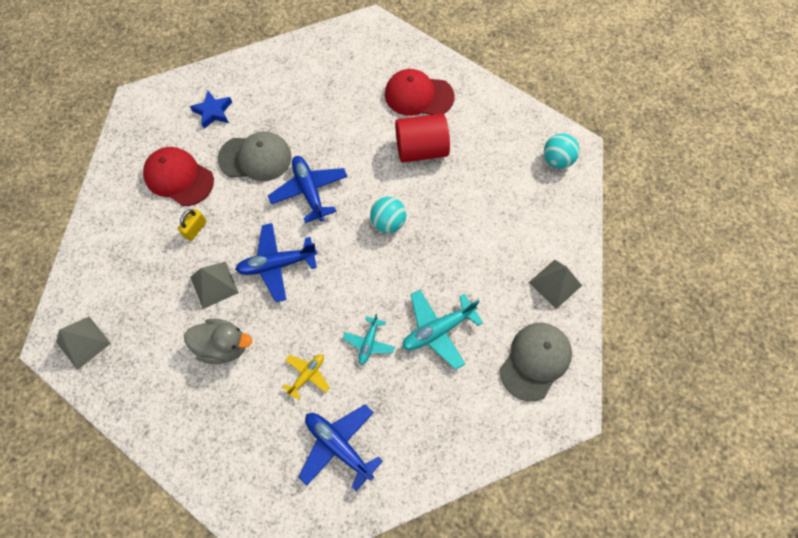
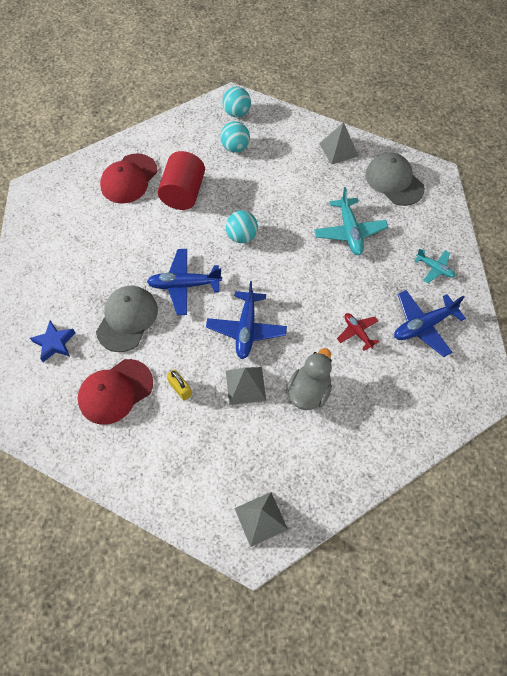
camera: 70 degrees left, 5 degrees down
yellow plane [282,354,330,400] -> red plane [337,313,379,351]
turquoise plane [343,314,395,365] -> turquoise plane moved to [414,248,455,283]
none -> turquoise ball [220,121,250,153]

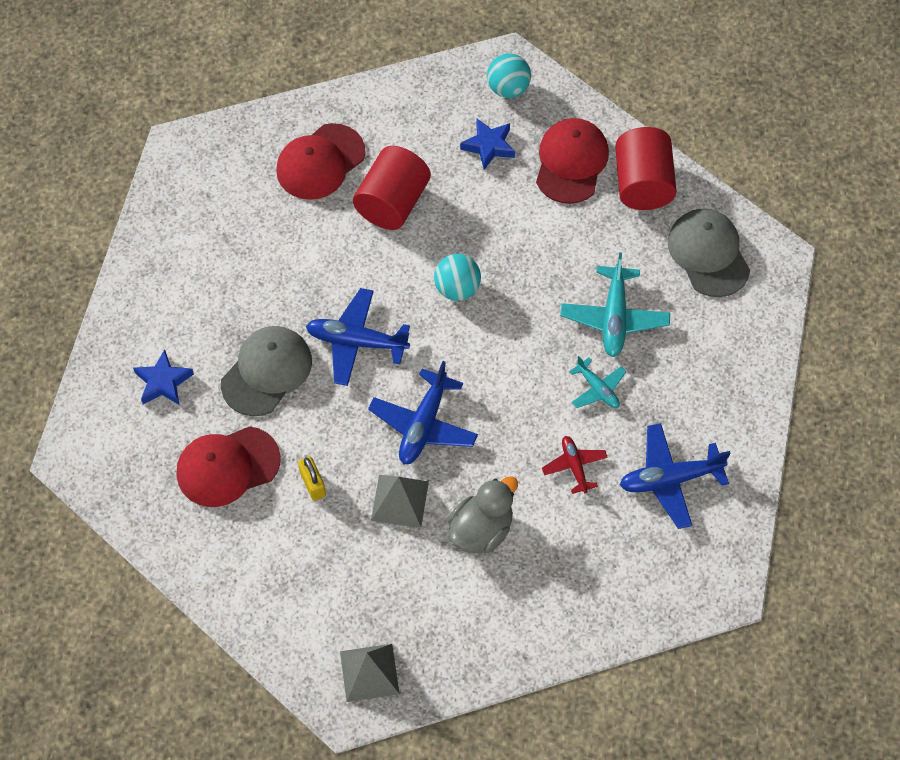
camera: 15 degrees right, 0 degrees up
turquoise ball [220,121,250,153] -> blue star [460,119,515,170]
grey pyramid [319,122,358,165] -> red cylinder [615,127,677,210]
turquoise plane [414,248,455,283] -> turquoise plane moved to [569,356,627,408]
none -> red cap [536,118,609,204]

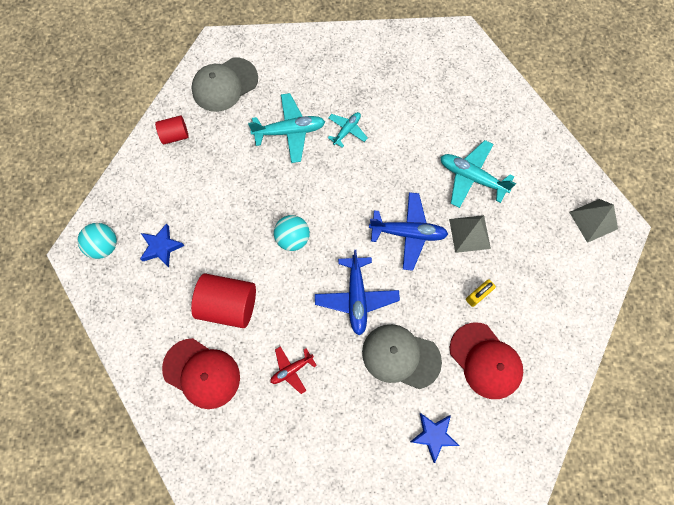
camera: 105 degrees left, 10 degrees up
grey duck [448,476,518,553] -> turquoise plane [440,140,516,208]
red cap [536,118,609,204] -> none
red plane [542,436,608,494] -> red plane moved to [270,346,317,394]
red cylinder [615,127,677,210] -> red cylinder [155,115,189,145], size x0.56
blue plane [620,423,731,529] -> none

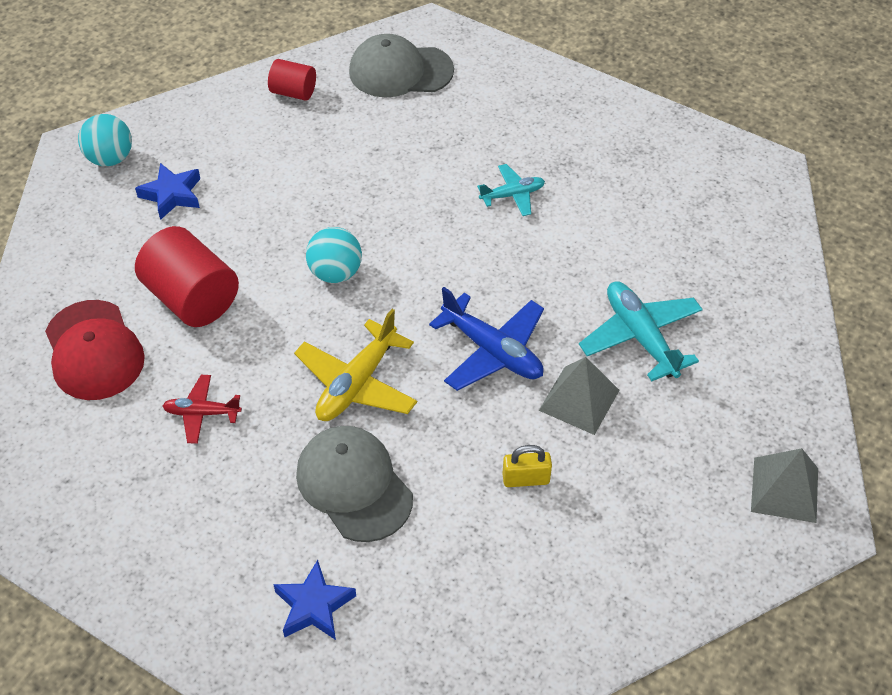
camera: 35 degrees right, 20 degrees down
turquoise plane [248,93,325,163] -> none
blue plane [315,250,400,336] -> yellow plane [294,309,417,421]
red cap [450,323,523,399] -> none

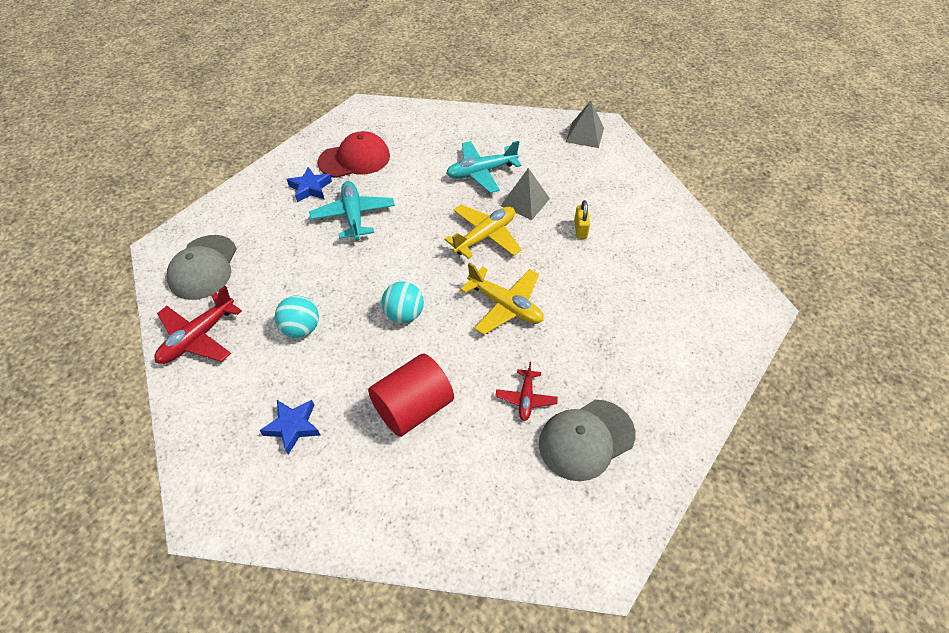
camera: 85 degrees left, 0 degrees up
red cap [45,300,145,400] -> red cap moved to [318,131,390,178]
turquoise ball [78,114,132,166] -> turquoise ball moved to [274,296,319,338]
red cylinder [268,59,316,101] -> red plane [155,286,242,364]
blue star [273,560,356,640] -> blue star moved to [287,167,332,202]
grey cap [296,426,413,542] -> grey cap moved to [539,400,635,481]
blue plane [429,287,544,391] -> yellow plane [444,205,522,259]
turquoise plane [477,164,545,216] -> turquoise plane [309,181,395,240], size x1.70

